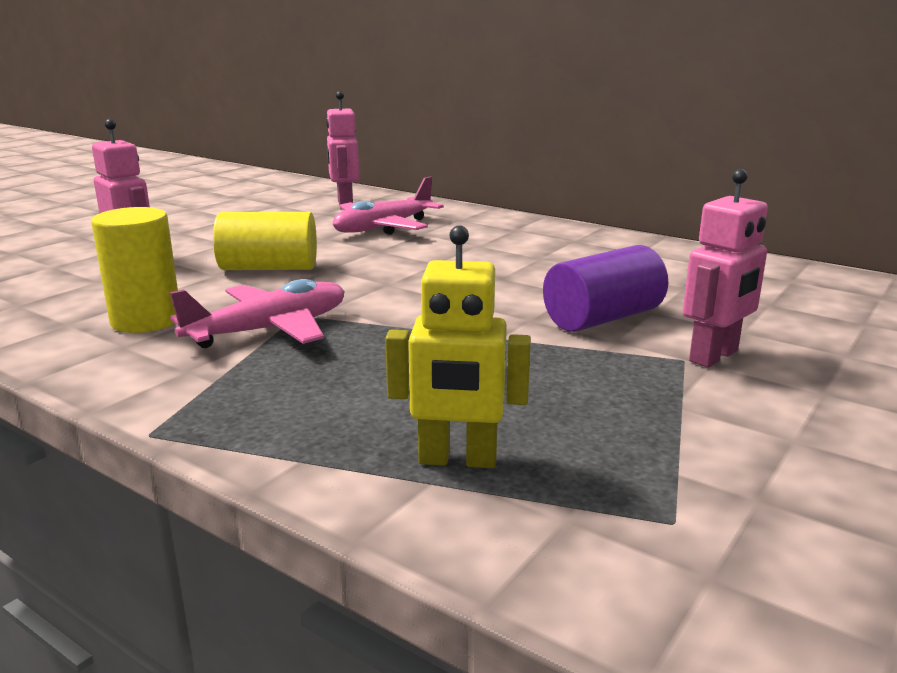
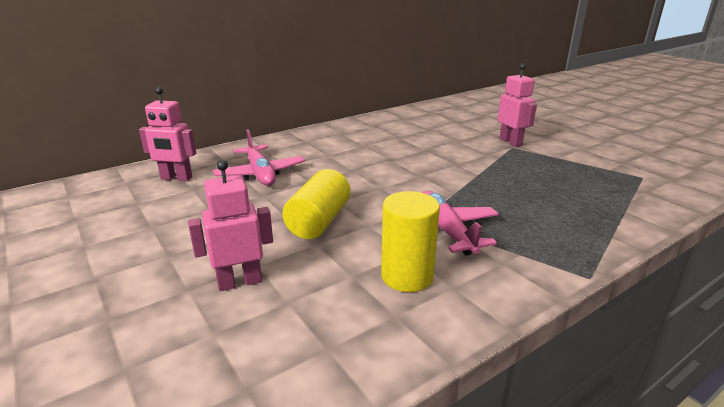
camera: 70 degrees left, 5 degrees up
yellow robot [385,225,531,468] -> none
purple cylinder [543,245,668,332] -> none

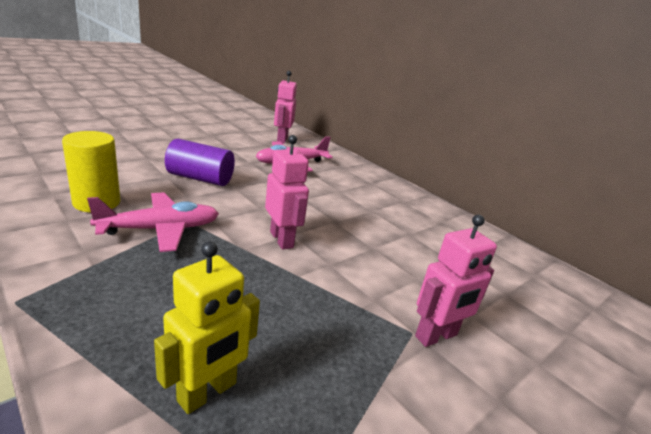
camera: 80 degrees right, 0 degrees up
pink robot [188,160,273,291] -> pink robot moved to [265,135,309,250]
yellow cylinder [282,169,351,239] -> purple cylinder [165,139,235,186]
none -> yellow robot [154,241,260,414]

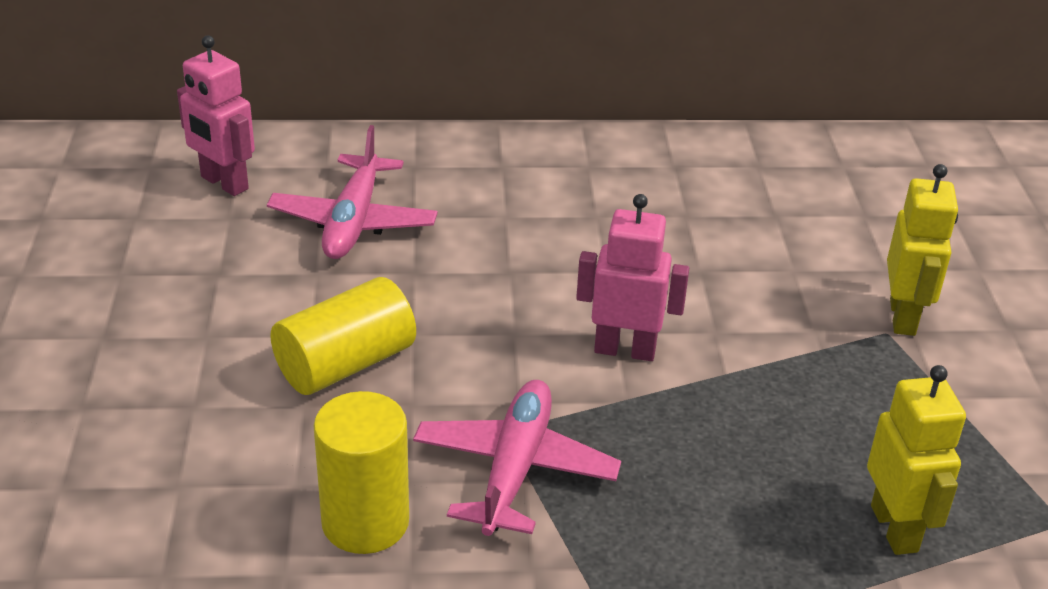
camera: 50 degrees left, 10 degrees up
purple cylinder [165,139,235,186] -> yellow cylinder [270,277,416,395]
pink robot [415,215,497,347] -> yellow robot [887,164,958,336]

